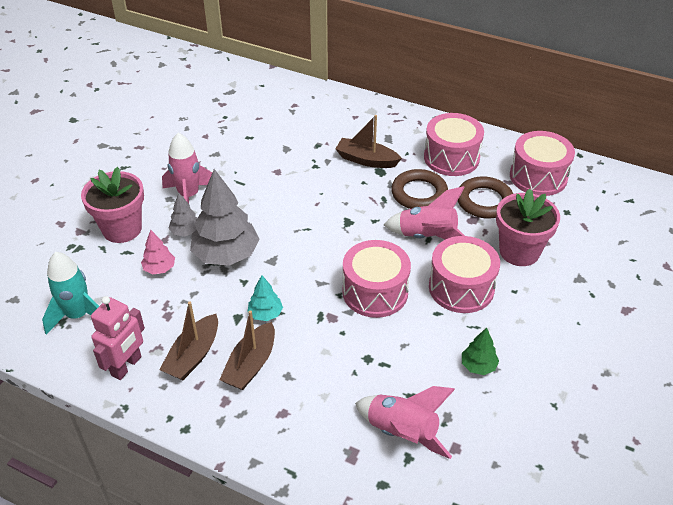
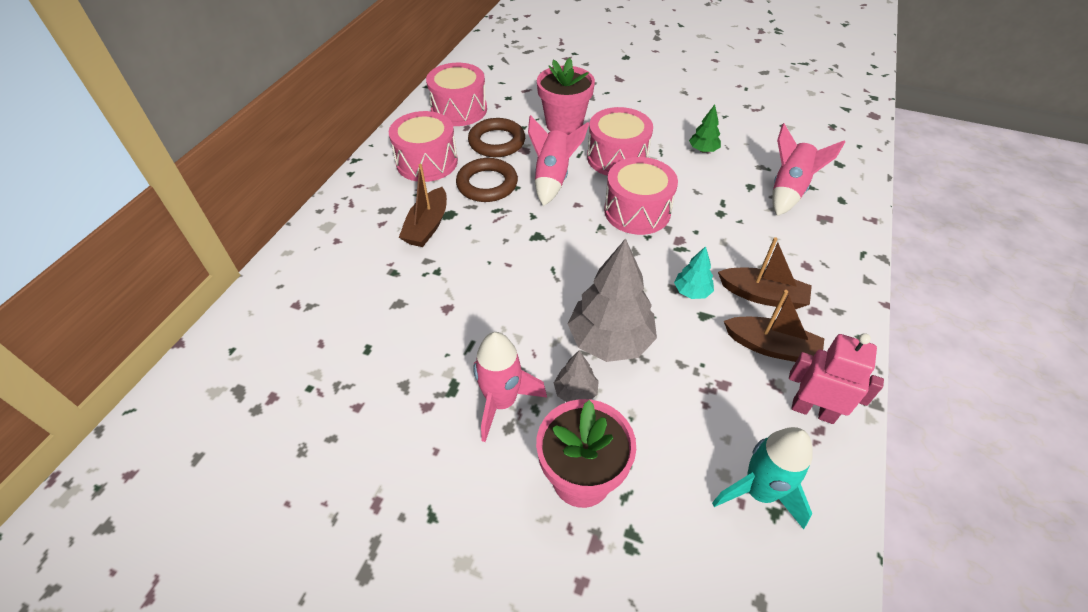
camera: 95 degrees left, 5 degrees up
pink tree [141,230,175,274] -> none

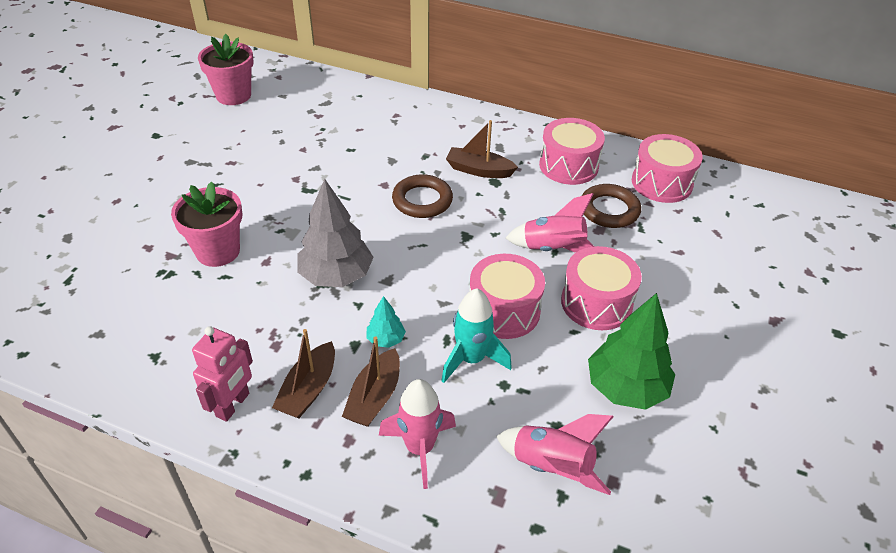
camera: 90 degrees right, 5 degrees down
brown ring [456,158,518,202] -> brown ring moved to [392,174,453,218]
pink rocket [474,332,547,442] -> pink rocket moved to [379,379,456,489]
pink flower pot [537,58,595,135] -> pink flower pot moved to [198,34,254,105]
grey tree [554,351,599,402] -> none
green tree [689,105,721,153] -> green tree [588,293,675,410], size x2.06
turquoise rocket [712,427,813,529] -> turquoise rocket moved to [441,288,512,383]

